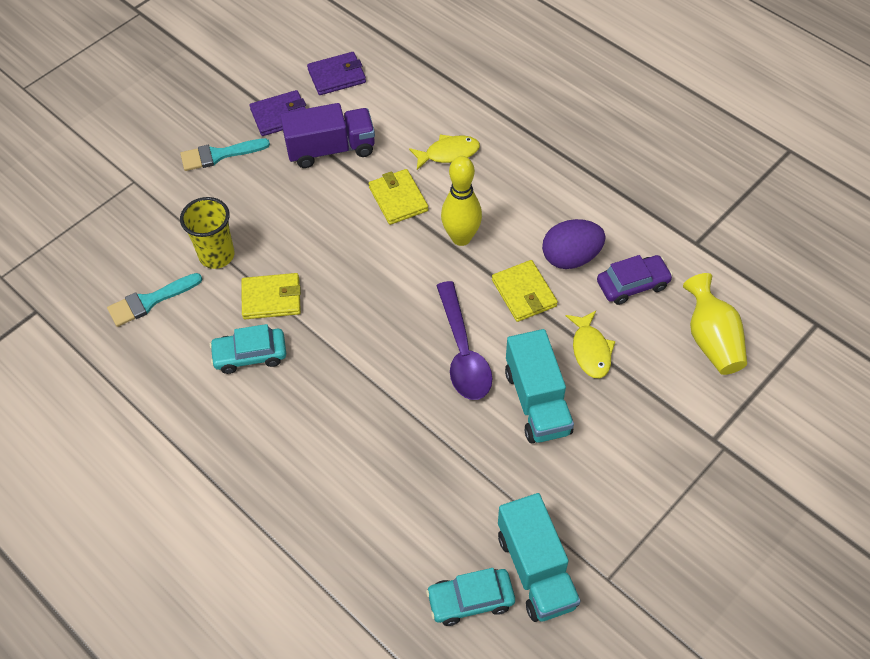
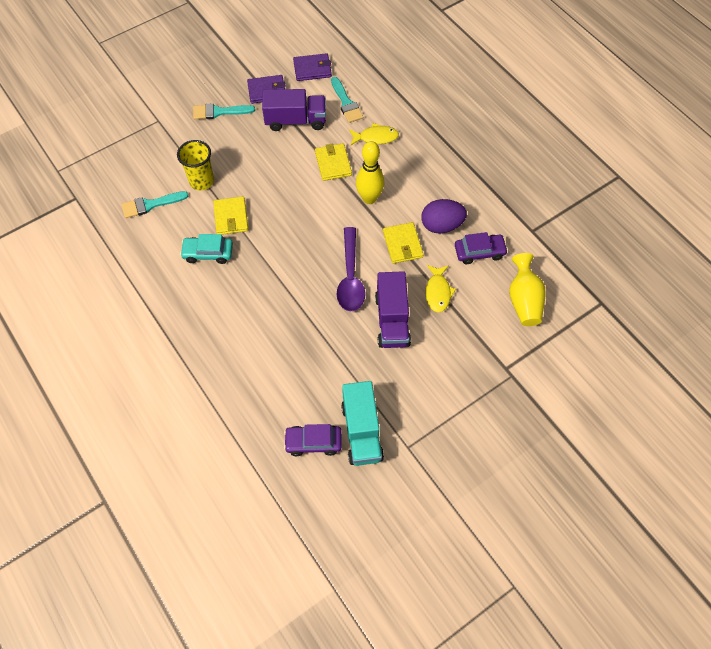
camera: 10 degrees right, 5 degrees up
yellow wallet [242,273,301,319] -> yellow wallet turned 75 degrees clockwise [213,196,248,235]
turquoise car [426,568,515,626] -> purple car [284,424,342,456]
turquoise truck [505,329,574,443] -> purple truck [375,271,411,348]
none -> turquoise brush [331,77,364,123]

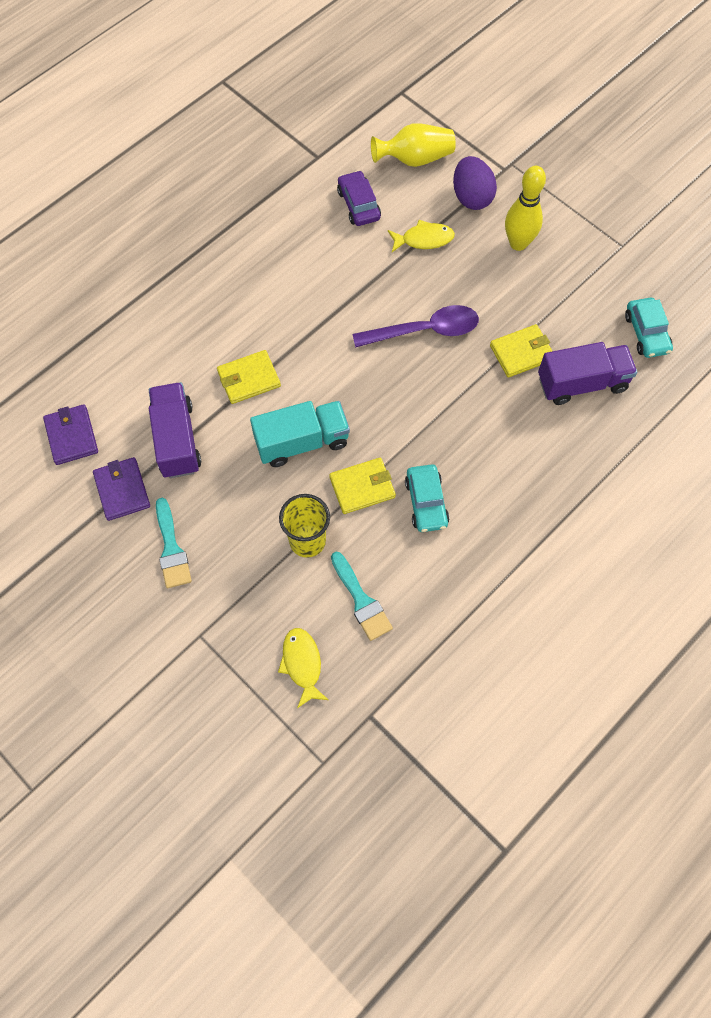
camera: 100 degrees left, 5 degrees up
purple car [284,424,342,456] -> turquoise car [625,298,673,358]
turquoise brush [331,77,364,123] -> none
turquoise truck [341,381,384,466] -> turquoise truck moved to [250,401,350,467]
yellow fish [349,123,399,145] -> yellow fish moved to [278,628,329,708]
yellow bowling pin [356,141,385,204] -> yellow bowling pin moved to [505,166,546,251]
purple truck [375,271,411,348] -> purple truck moved to [538,342,637,405]
yellow wallet [383,222,424,264] -> yellow wallet moved to [490,324,552,378]
purple egg [421,199,467,233] -> purple egg moved to [453,156,497,210]

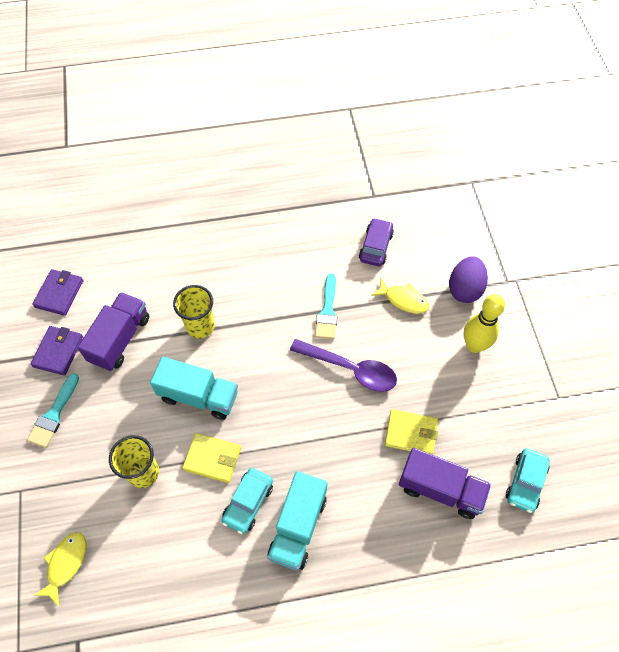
camera: 35 degrees right, 5 degrees down
yellow wallet [217,350,281,404] -> yellow cup [173,285,215,339]
turquoise brush [331,552,393,641] -> turquoise brush moved to [315,273,337,339]
yellow vase [371,123,456,167] -> none
none -> turquoise truck [268,471,328,570]

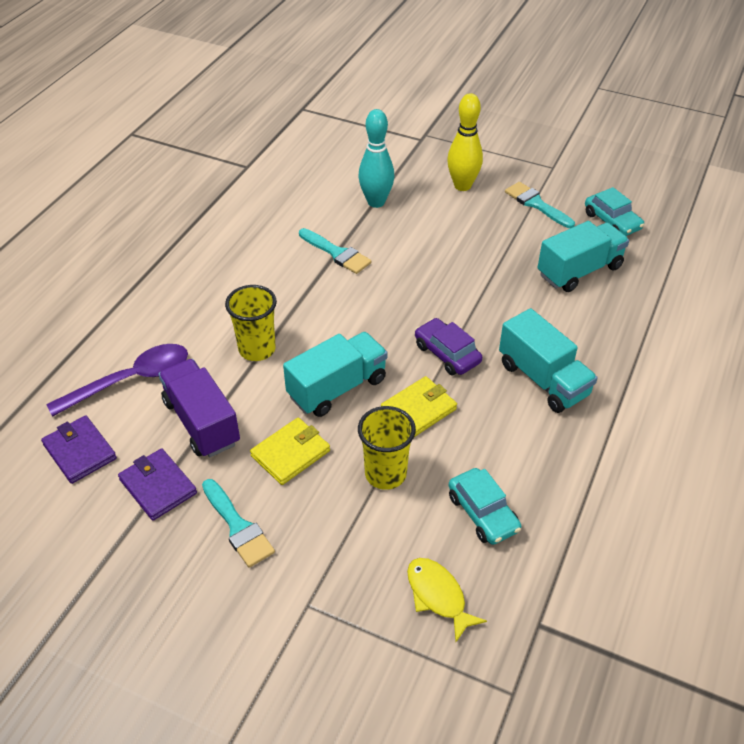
camera: 55 degrees left, 15 degrees down
turquoise car [221,468,273,534] -> turquoise car moved to [448,468,521,545]
purple spoon [290,339,397,392] -> purple spoon moved to [46,344,188,417]
purple car [359,218,394,266] -> purple car moved to [415,318,482,375]
yellow fish [371,278,430,314] -> turquoise bowling pin [358,109,394,208]
yellow wallet [385,409,438,455] -> yellow wallet moved to [250,418,330,485]
purple truck [399,448,491,519] -> turquoise truck [538,221,629,292]
purple egg [449,256,488,303] -> none
none -> turquoise brush [505,182,575,228]

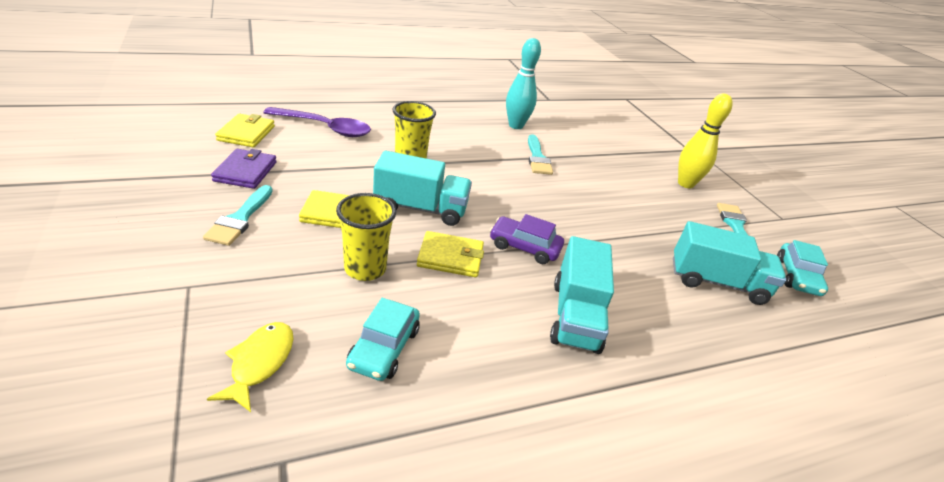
camera: 40 degrees right, 10 degrees down
purple wallet [41,415,117,484] -> yellow wallet [215,114,275,147]
purple truck [158,359,240,457] -> none
turquoise bowling pin [358,109,394,208] -> turquoise bowling pin moved to [506,38,541,129]
purple car [415,318,482,375] -> purple car turned 75 degrees counterclockwise [490,214,564,264]

